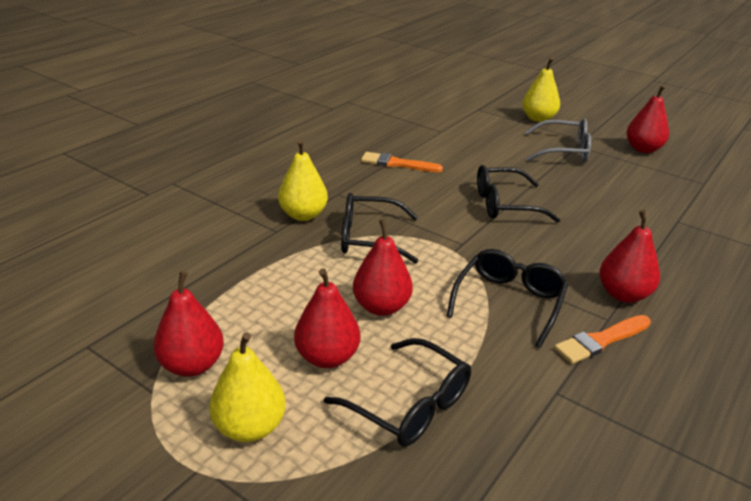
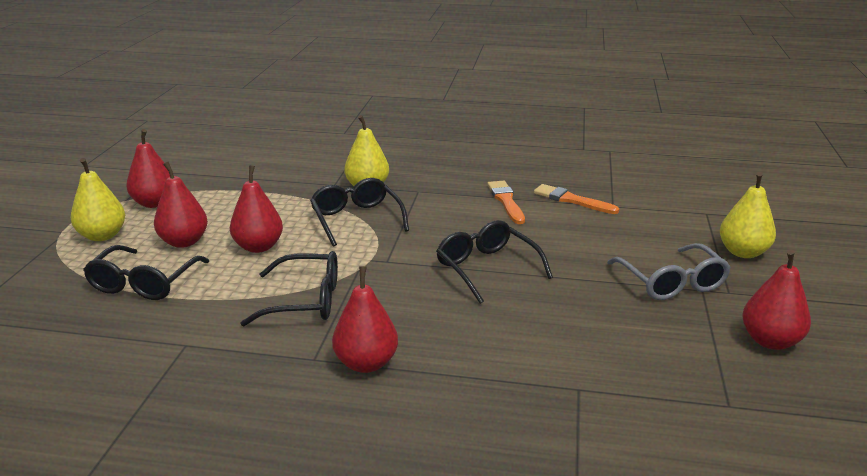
camera: 65 degrees right, 5 degrees down
orange brush [554,315,651,364] -> orange brush moved to [534,184,619,214]

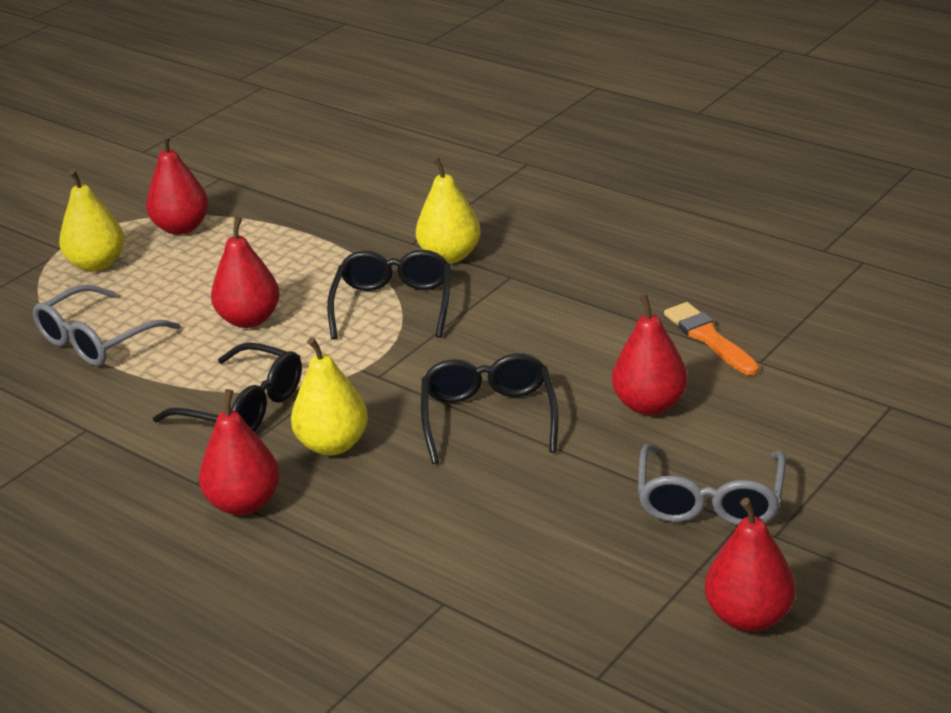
camera: 30 degrees right, 5 degrees up
black glasses [83,245,209,300] -> grey glasses [33,285,181,366]
red pear [154,162,208,248] -> red pear moved to [612,294,688,415]
orange brush [487,181,525,224] -> none
yellow pear [720,172,776,258] -> yellow pear moved to [291,337,368,456]

